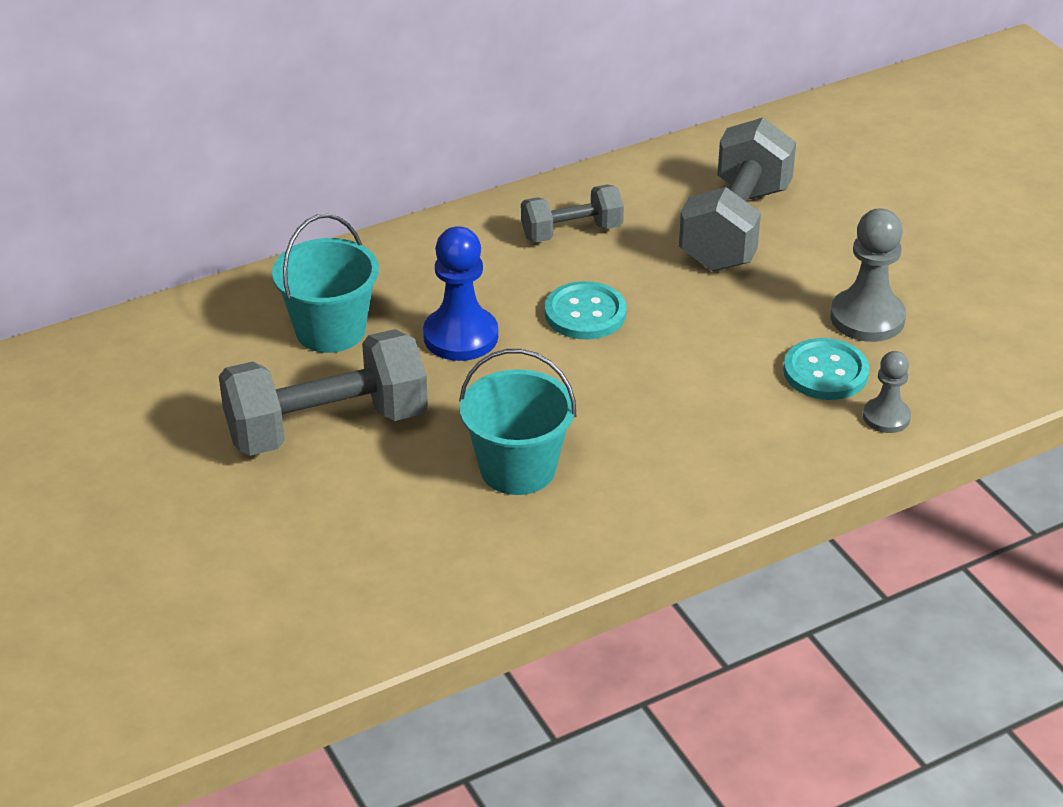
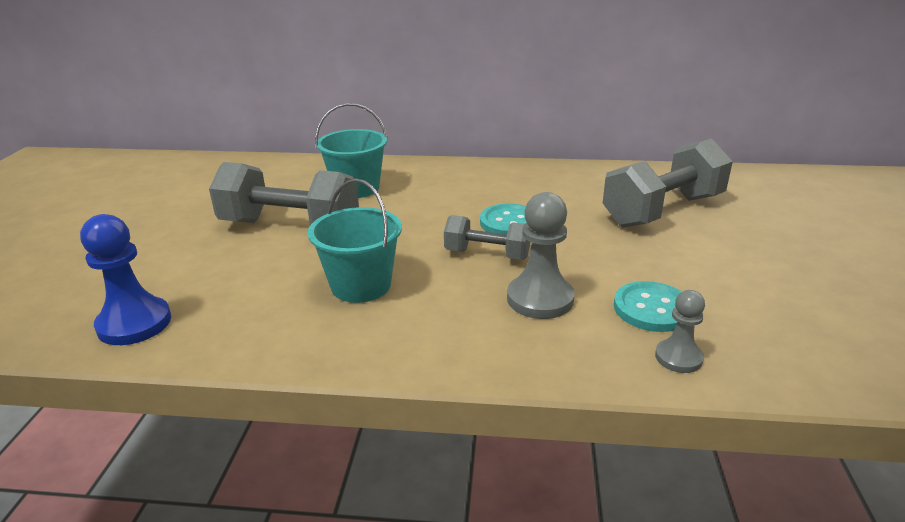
camera: 35 degrees right, 10 degrees down
blue pawn [423,226,498,361] -> blue pawn moved to [80,214,171,345]
grey dumbbell [521,184,624,242] -> grey dumbbell moved to [444,215,530,260]
grey pawn [830,208,906,342] -> grey pawn moved to [507,192,575,319]

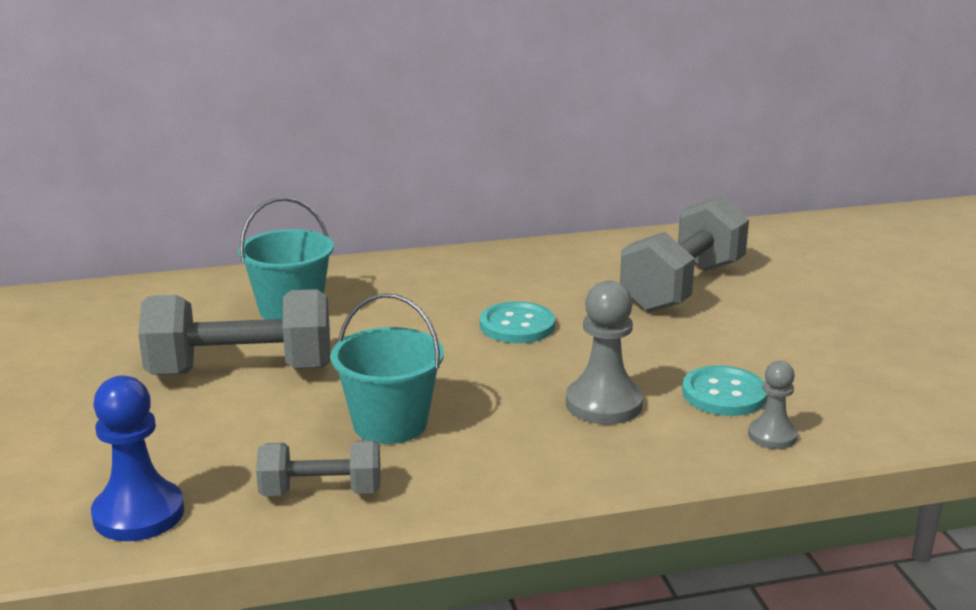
camera: 20 degrees left, 5 degrees down
grey dumbbell [444,215,530,260] -> grey dumbbell moved to [256,440,380,496]

